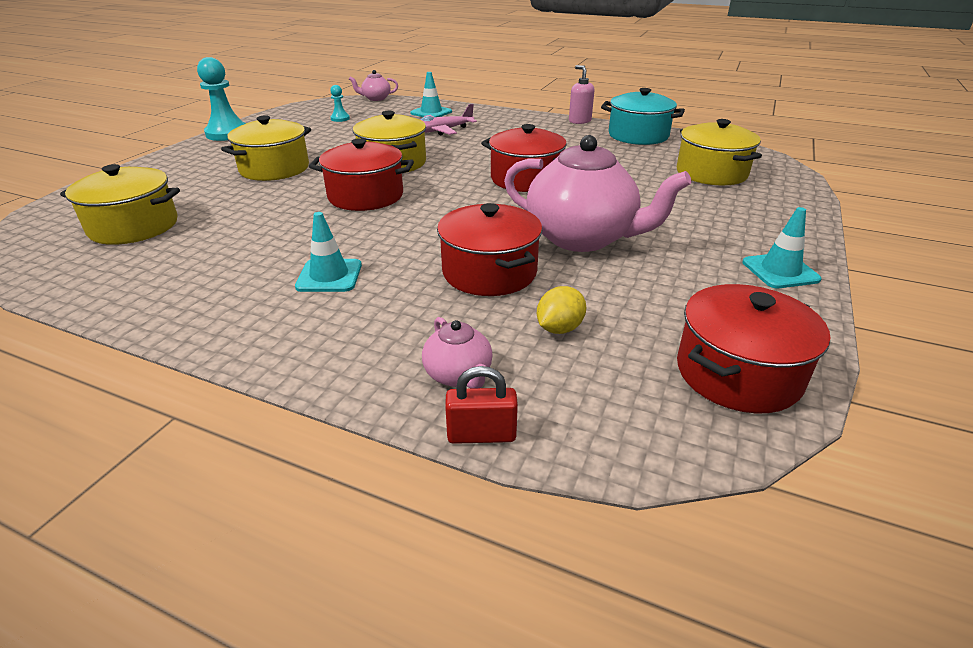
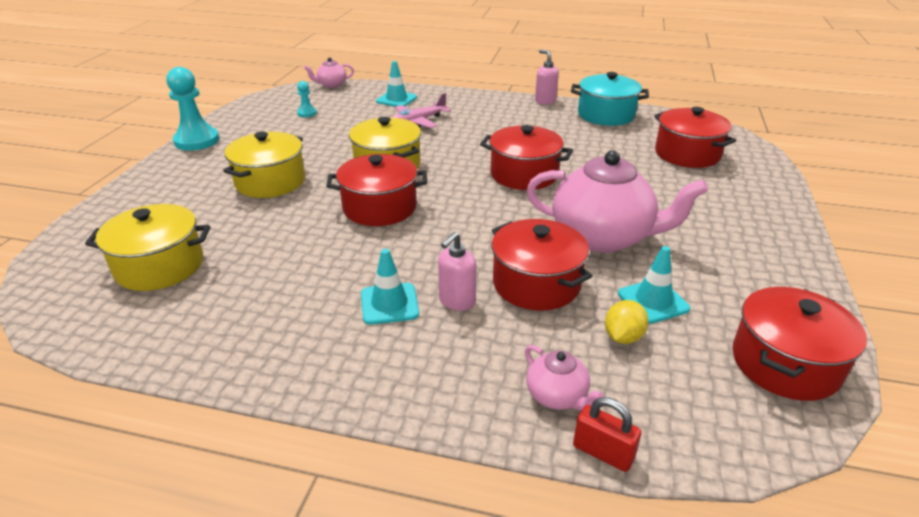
camera: 10 degrees left, 0 degrees up
red padlock [445,366,518,444] -> red padlock turned 45 degrees clockwise [573,397,641,472]
yellow pot [677,119,762,185] -> red pot [654,107,736,168]
turquoise traffic cone [742,207,821,288] -> turquoise traffic cone moved to [618,246,690,324]
none -> pink soap dispenser [438,232,477,311]

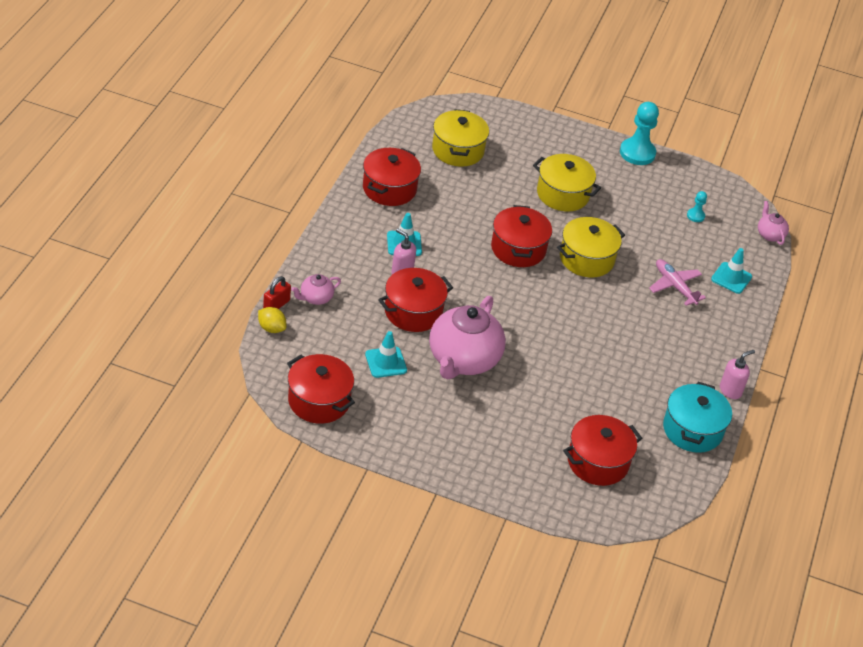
camera: 90 degrees right, 10 degrees up
red pot [480,125,573,190] -> red pot moved to [363,148,421,206]
yellow lemon [605,300,648,344] -> yellow lemon moved to [258,307,286,333]

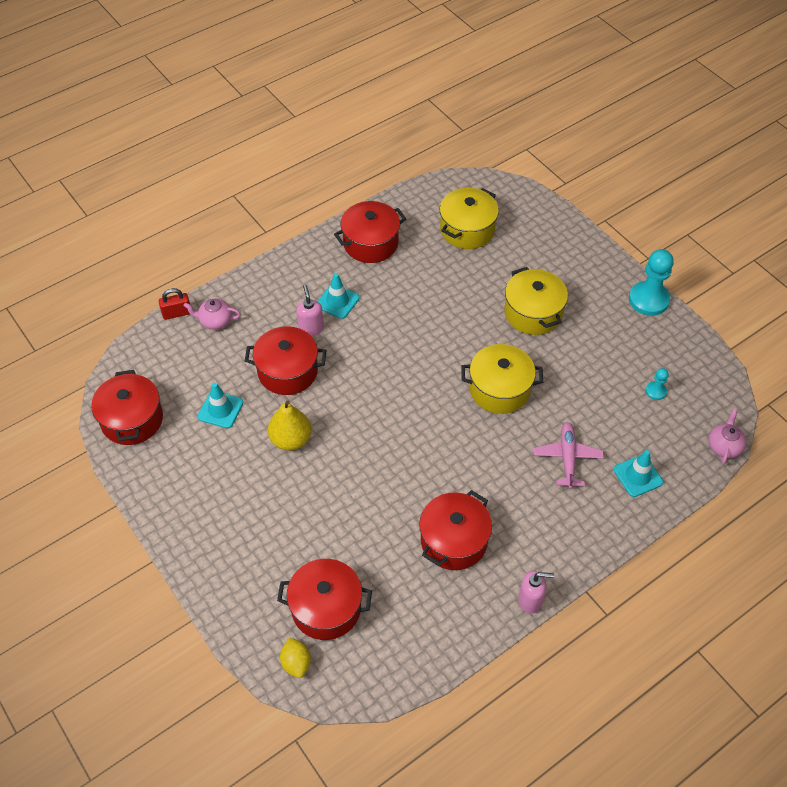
camera: 40 degrees right, 10 degrees up
yellow lemon [258,307,286,333] -> yellow lemon moved to [280,637,311,678]
pink teapot [429,296,506,379] -> yellow pear [268,400,311,451]
red pot [491,205,552,267] -> red pot moved to [419,490,492,570]
turquoise pot [663,382,732,453] -> none

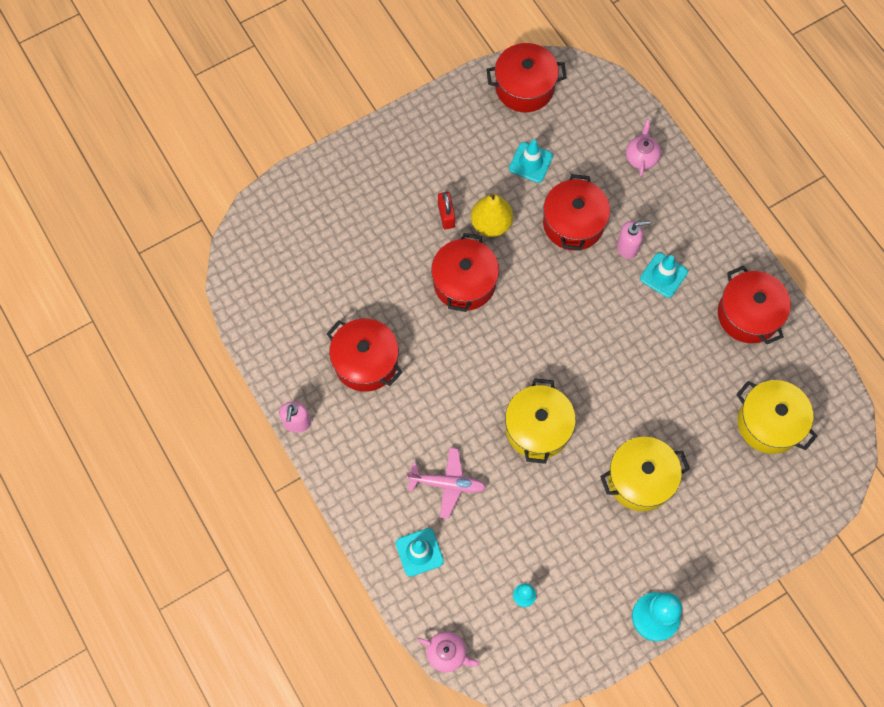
camera: 95 degrees right, 15 degrees up
red padlock [159,288,190,320] -> red padlock moved to [438,192,455,229]
red pot [277,559,372,640] -> red pot moved to [431,233,499,312]
yellow lemon [280,637,311,678] -> none

